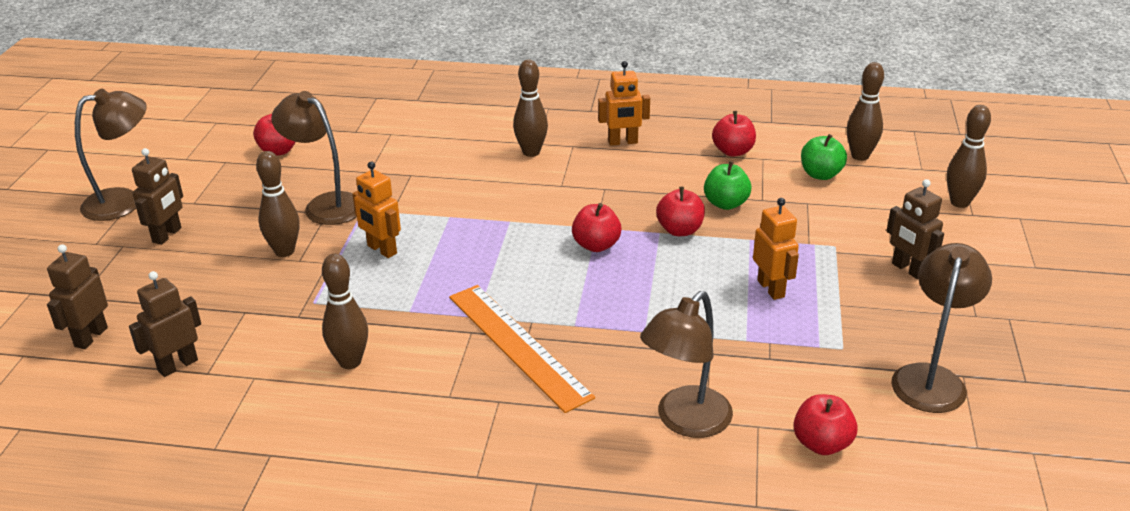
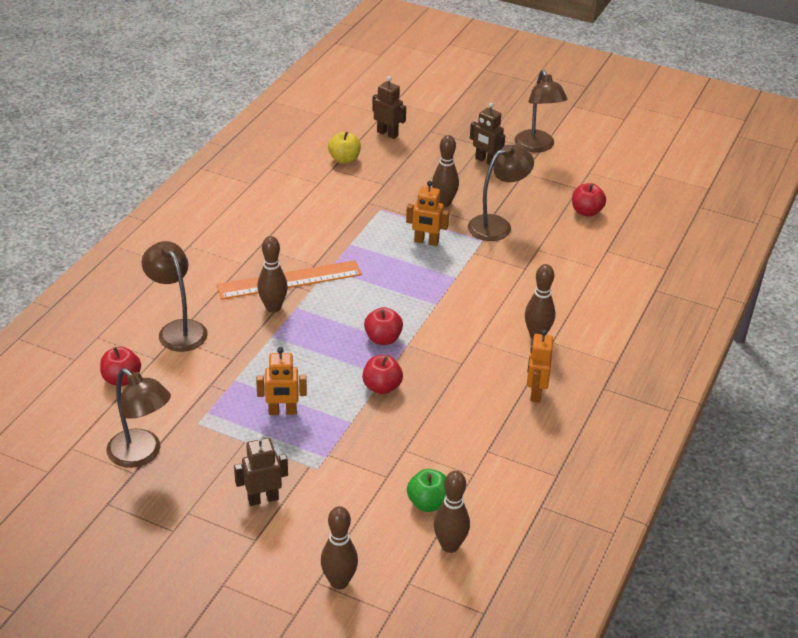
camera: 105 degrees right, 5 degrees up
brown robot [129,271,201,377] -> yellow apple [328,132,361,164]
brown bowling pin [322,254,368,369] -> brown bowling pin moved to [257,236,288,313]
orange robot [352,162,401,258] -> orange robot turned 135 degrees counterclockwise [406,181,449,246]
green apple [704,161,752,210] -> none
red apple [712,111,756,157] -> none

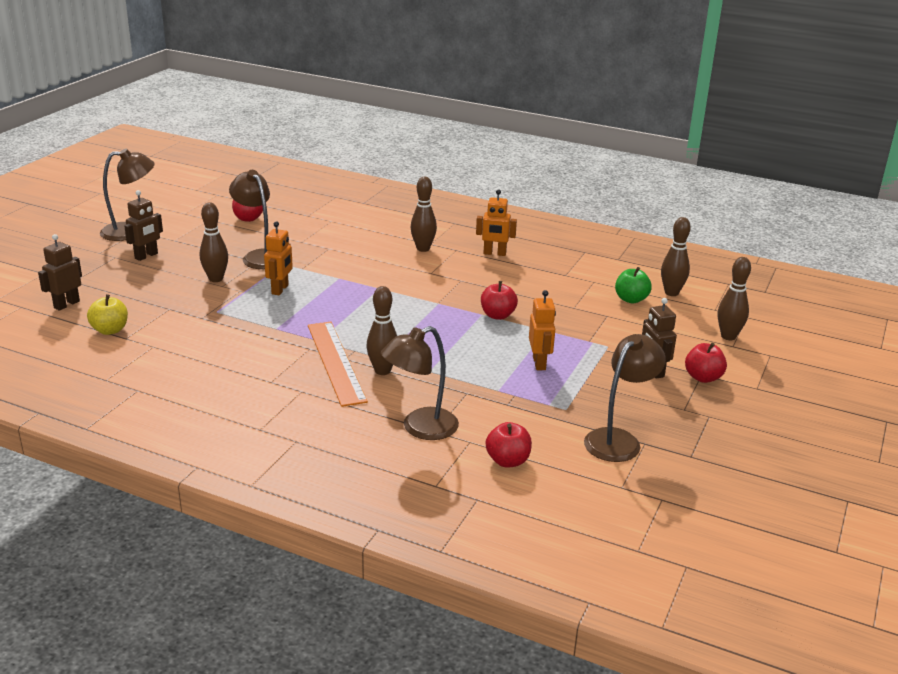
camera: 90 degrees left, 10 degrees down
red apple [364,307,403,345] -> red apple moved to [685,343,727,383]

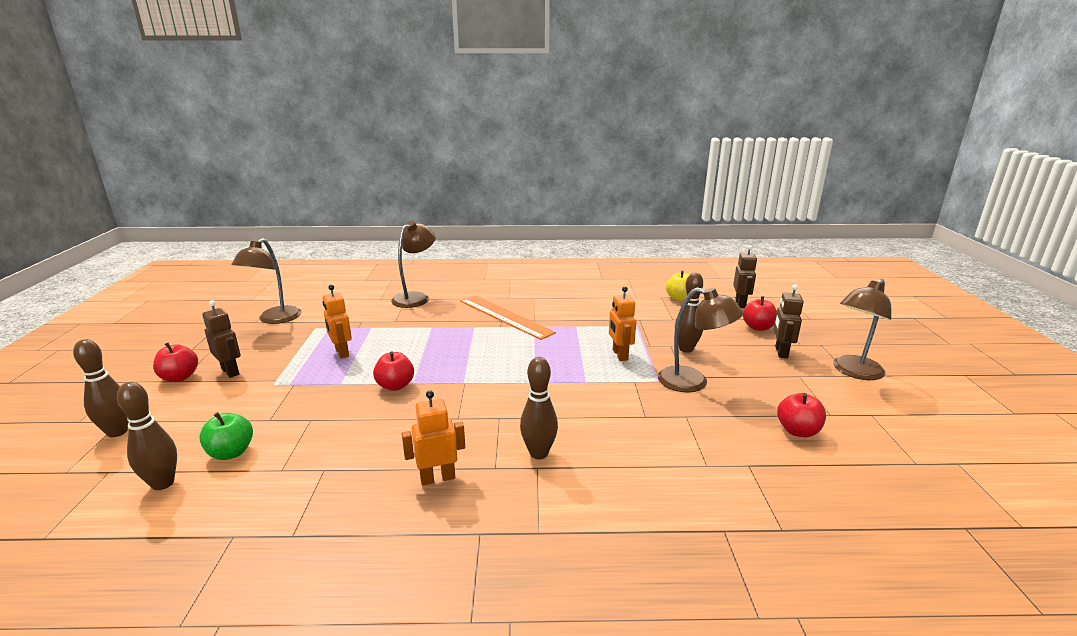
camera: 155 degrees right, 5 degrees down
brown bowling pin [366,286,397,375] -> none
red apple [486,422,532,468] -> red apple moved to [743,296,777,331]

